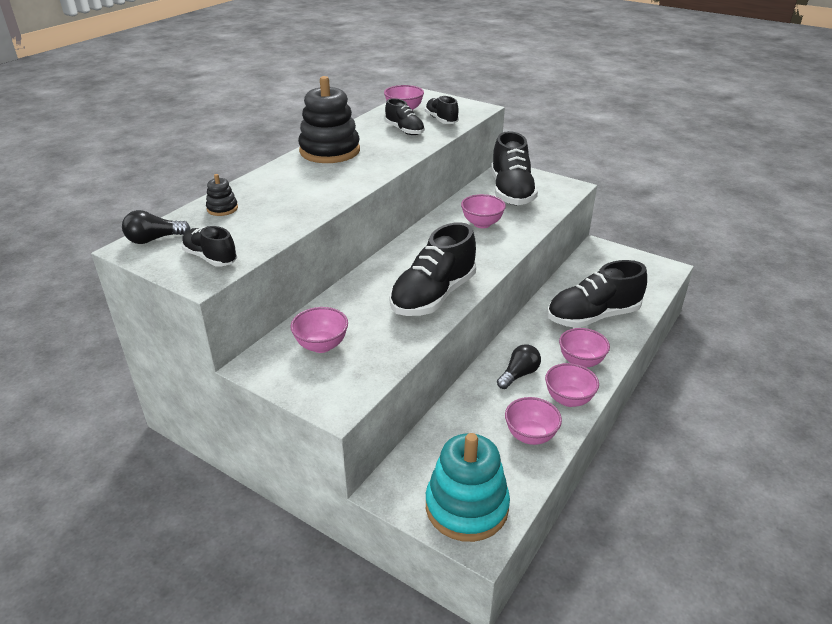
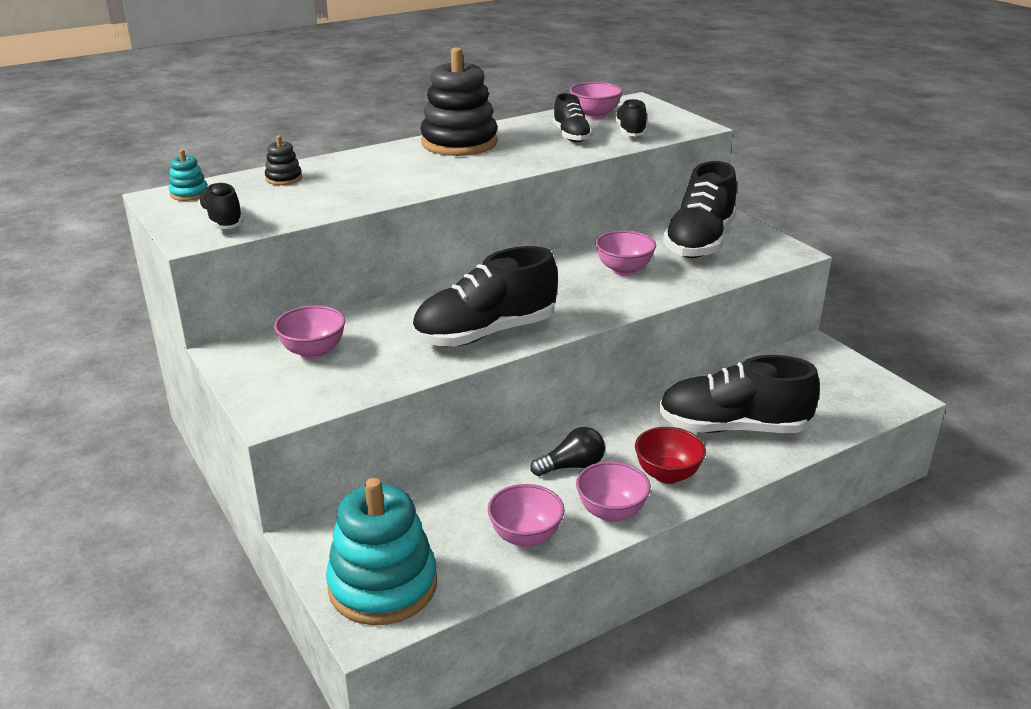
camera: 25 degrees right, 5 degrees down
black light bulb [122,210,190,244] -> turquoise stacking toy [169,149,208,201]
pink bowl [559,328,610,368] -> red bowl [635,427,706,484]

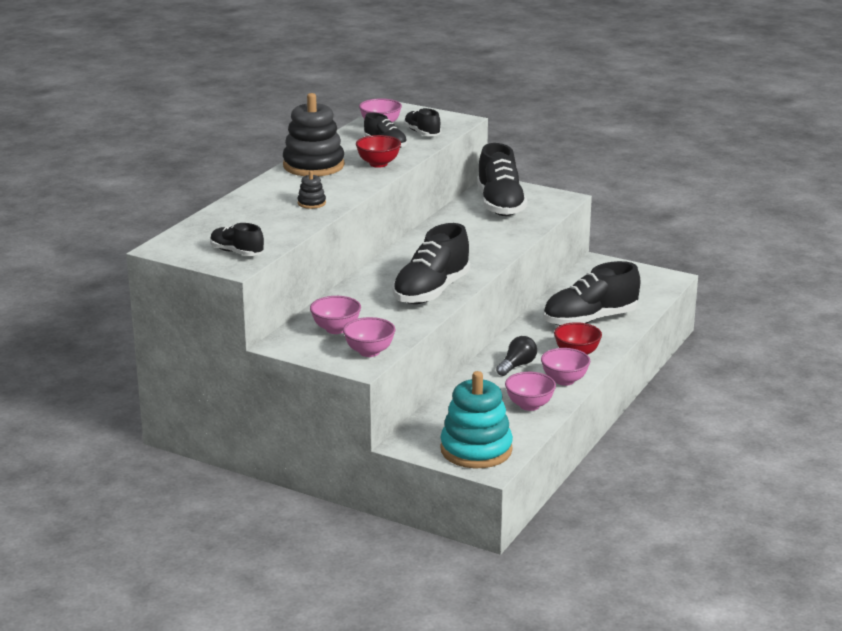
camera: 30 degrees left, 5 degrees down
turquoise stacking toy [169,149,208,201] -> none
black stacking toy [265,135,302,185] -> black stacking toy moved to [298,171,326,209]
pink bowl [595,230,656,276] -> pink bowl moved to [343,317,395,357]
none -> red bowl [356,135,401,168]

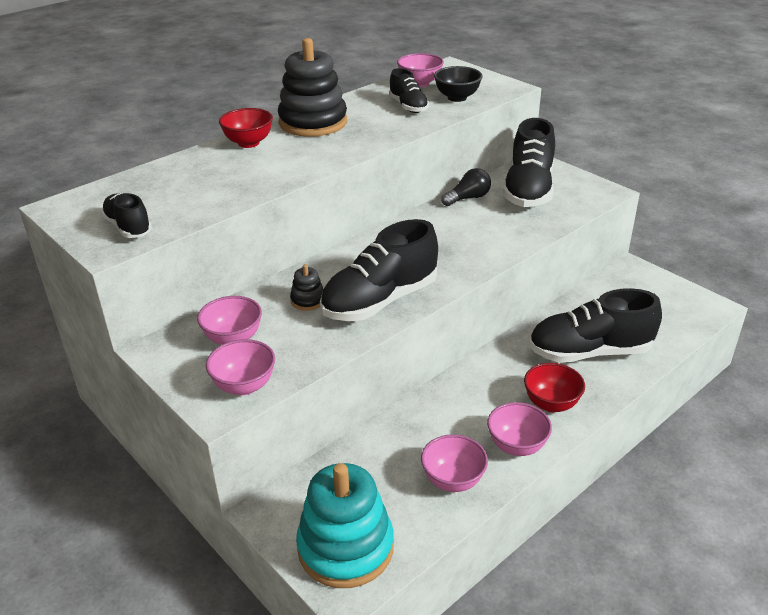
camera: 20 degrees right, 10 degrees up
black stacking toy [298,171,326,209] -> black stacking toy moved to [290,264,323,311]
red bowl [356,135,401,168] -> red bowl moved to [219,108,273,148]
black shoe [404,108,441,136] -> black bowl [434,66,483,102]
black light bulb [496,336,537,376] -> black light bulb moved to [441,168,491,206]

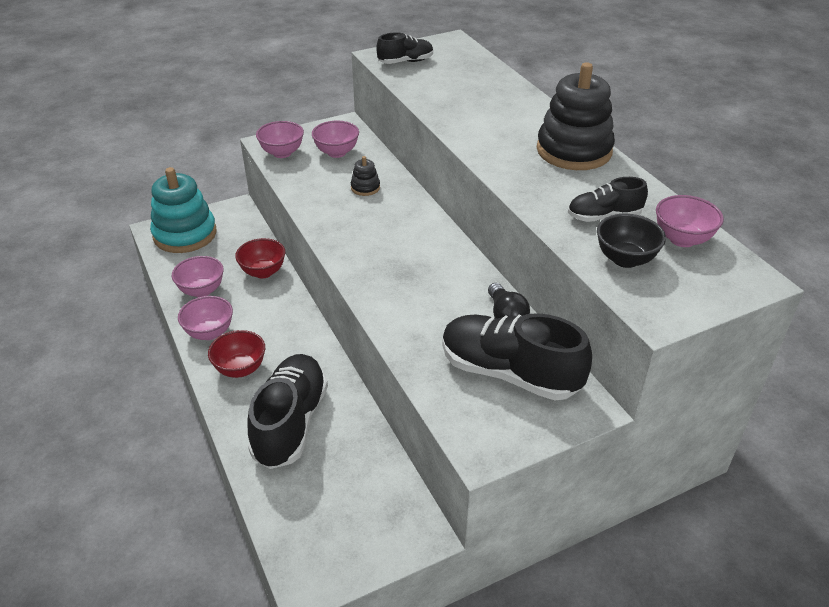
camera: 105 degrees right, 5 degrees up
red bowl [219,108,273,148] -> red bowl moved to [235,238,285,278]
black shoe [320,219,438,321] -> none

